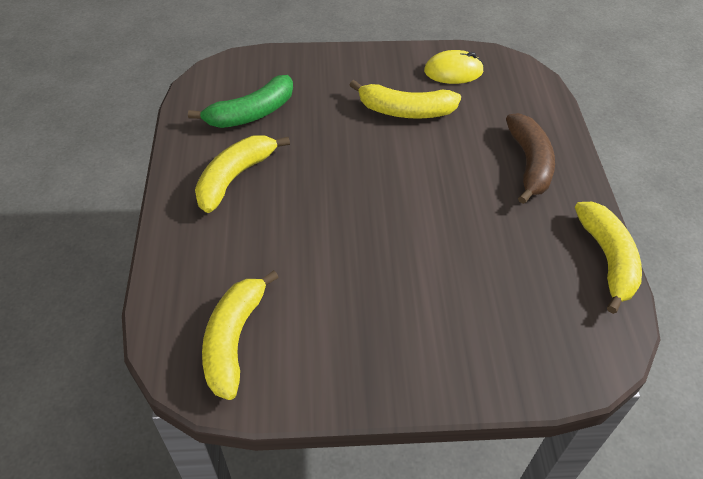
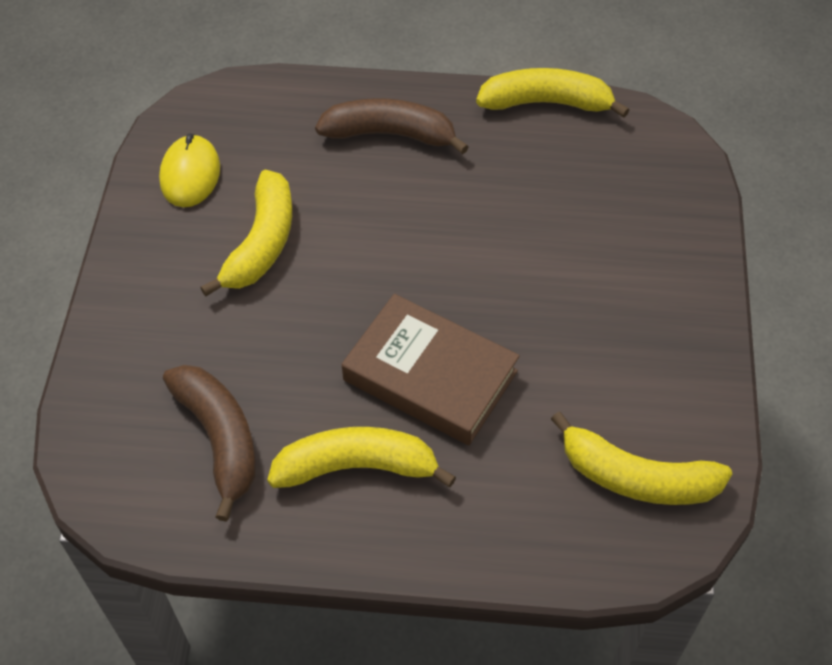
camera: 80 degrees left, 5 degrees up
green banana [188,75,293,128] -> brown banana [163,365,256,522]
yellow banana [195,135,290,213] -> yellow banana turned 135 degrees clockwise [267,427,456,488]
none -> brown book [342,294,520,445]

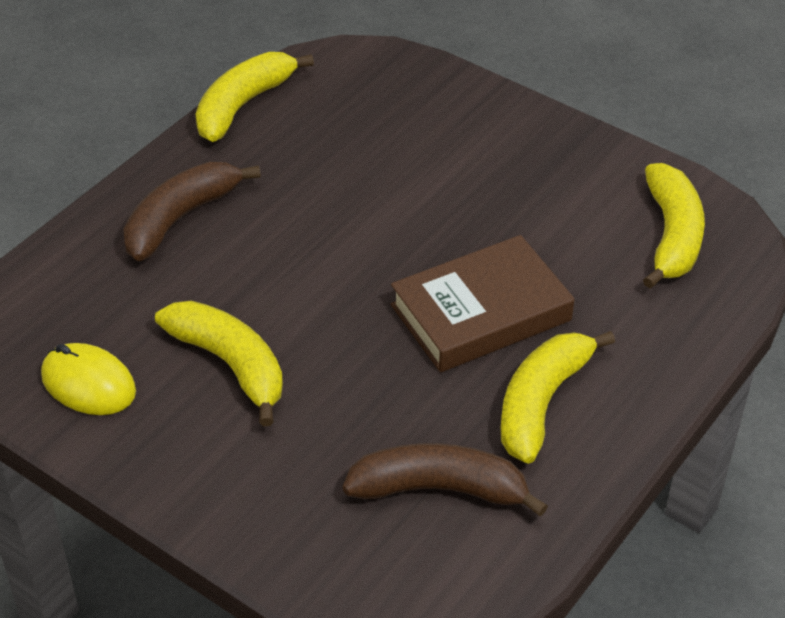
camera: 60 degrees left, 10 degrees down
yellow banana [551,412,732,505] -> yellow banana turned 45 degrees counterclockwise [643,163,705,288]

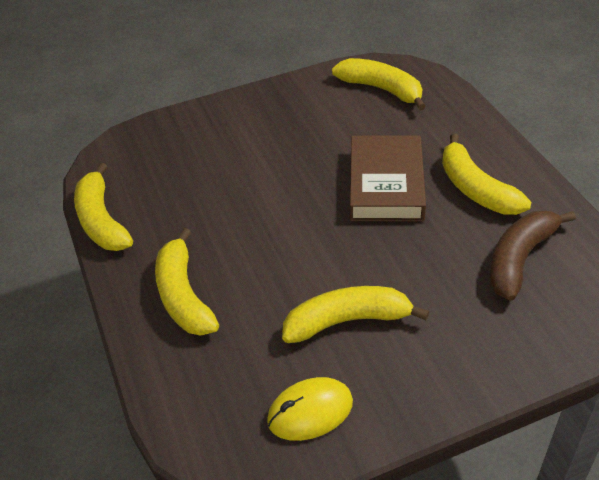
camera: 55 degrees left, 0 degrees up
brown banana [123,162,261,261] -> yellow banana [155,228,219,336]

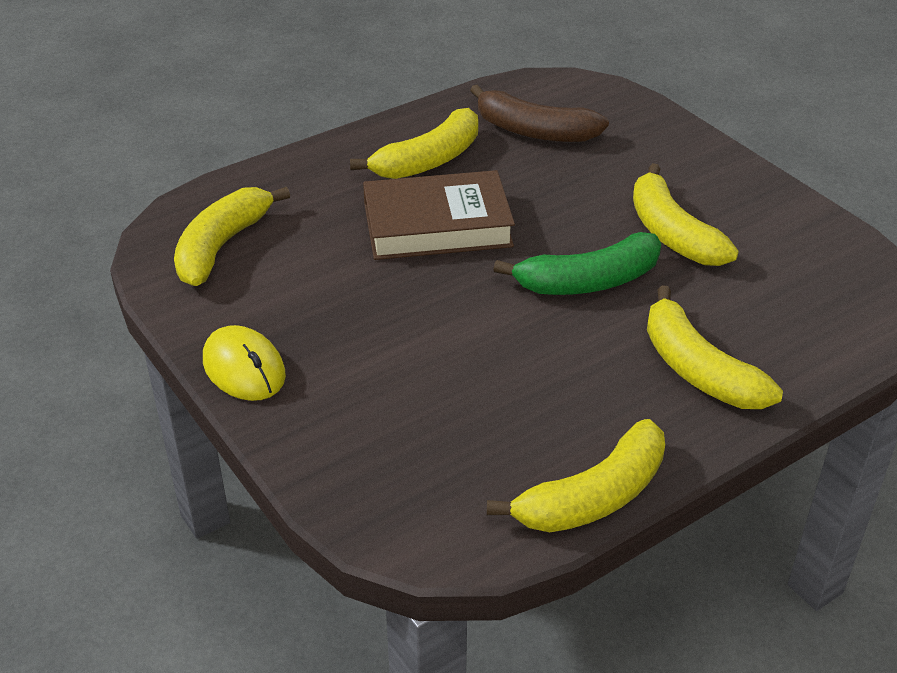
camera: 105 degrees left, 5 degrees down
yellow banana [155,228,219,336] -> yellow banana turned 90 degrees clockwise [647,286,783,409]
yellow mouse [267,377,353,441] -> yellow mouse moved to [203,325,286,401]
none -> green banana [493,232,661,295]

